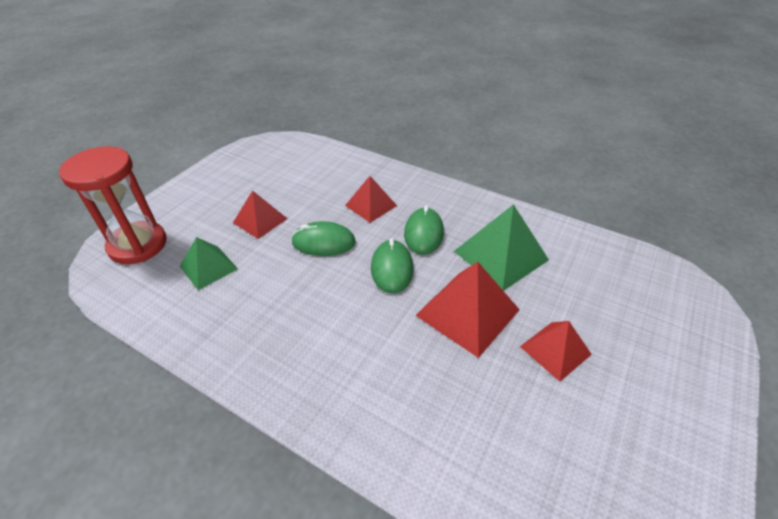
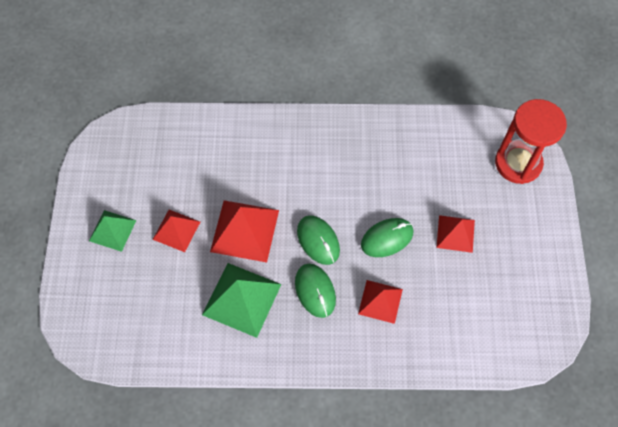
camera: 150 degrees right, 20 degrees up
green pyramid [179,237,238,290] -> green pyramid moved to [89,210,137,252]

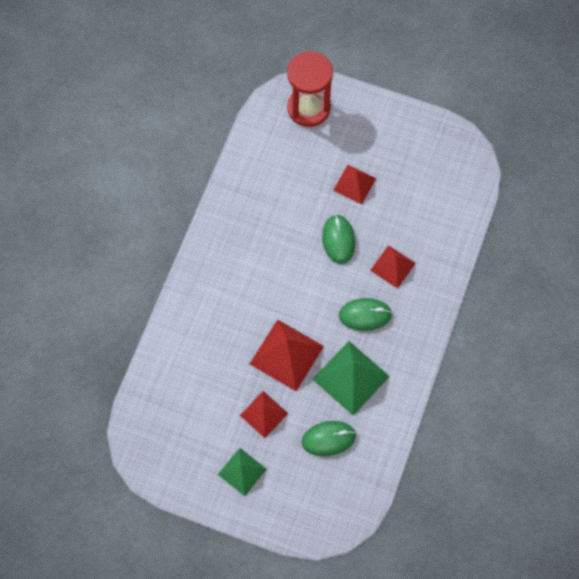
camera: 70 degrees left, 5 degrees up
green mouse [297,215,340,265] -> green mouse moved to [302,421,356,456]

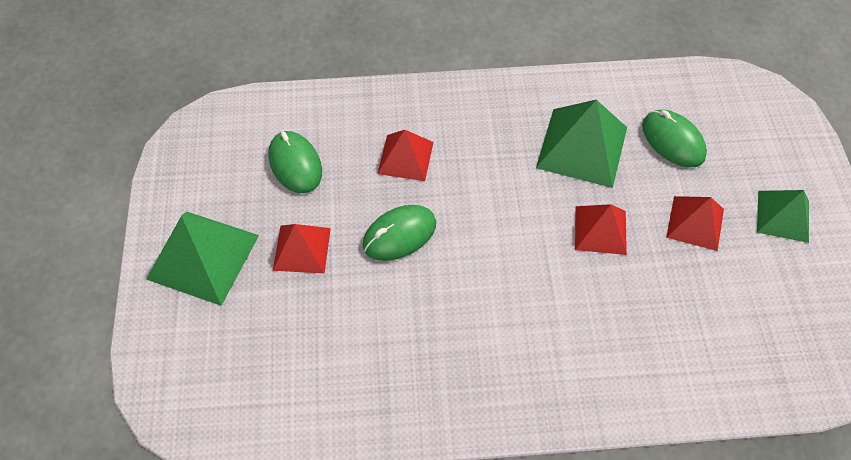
camera: 115 degrees left, 10 degrees down
red pyramid [250,320,324,391] -> red pyramid [575,204,627,255], size x0.62
red hourglass [287,51,333,127] -> none
green mouse [339,298,392,331] -> green mouse moved to [268,131,322,193]
none -> green pyramid [146,211,259,306]

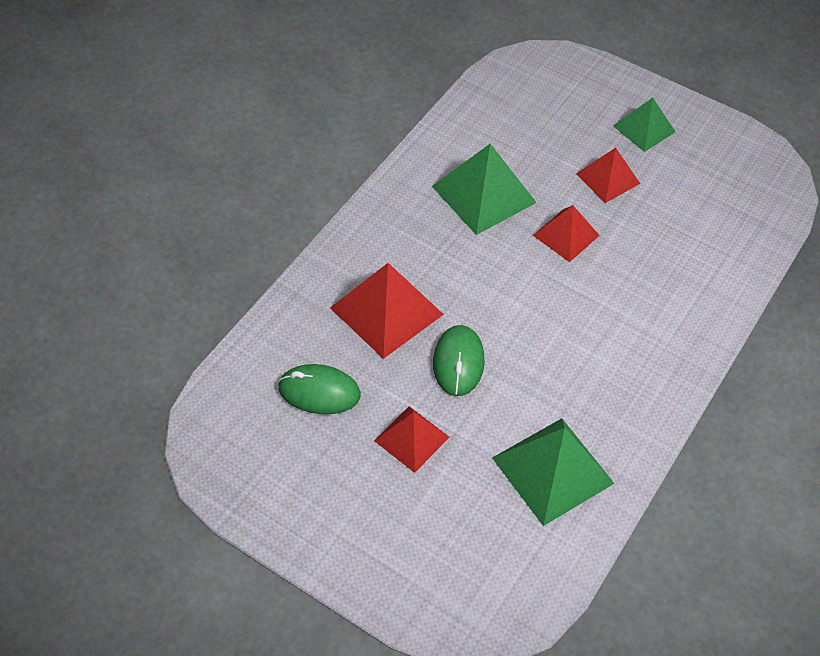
camera: 55 degrees left, 5 degrees down
green pyramid [146,211,259,306] -> green pyramid moved to [492,418,615,526]
red pyramid [377,130,434,181] -> red pyramid [330,263,444,359], size x1.61
green mouse [642,110,707,167] -> none

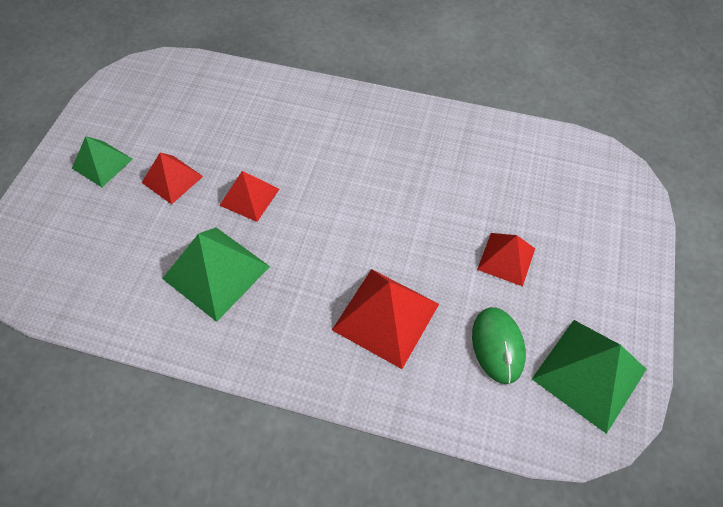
camera: 105 degrees left, 5 degrees up
green mouse [433,325,485,396] -> none
green pyramid [492,418,615,526] -> green pyramid moved to [532,320,647,434]

